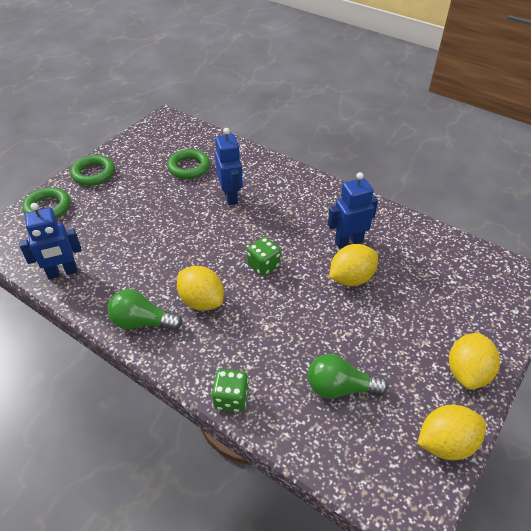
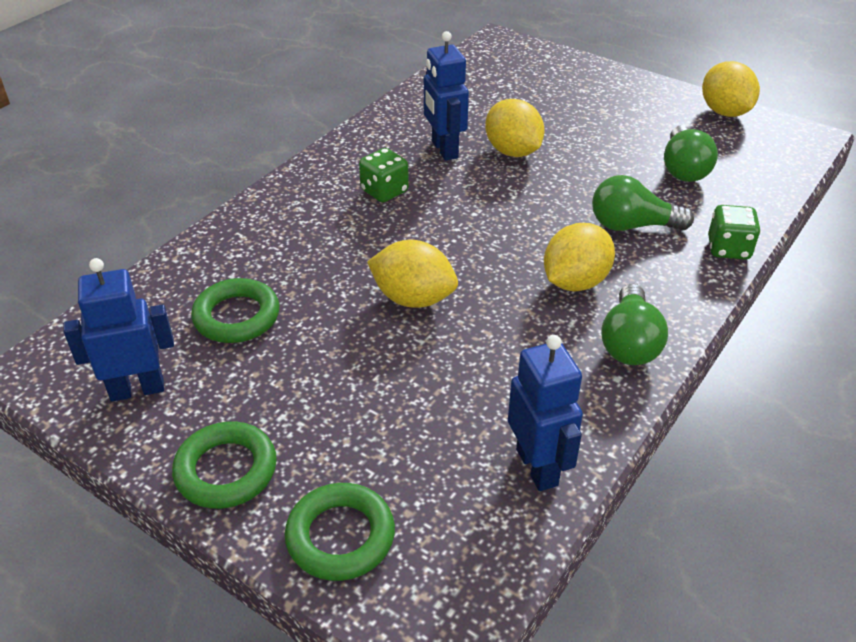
camera: 90 degrees left, 5 degrees down
blue robot [215,128,243,205] -> blue robot moved to [63,258,174,402]
green dice [247,237,281,276] -> green dice moved to [359,148,409,202]
yellow lemon [449,333,500,390] -> yellow lemon moved to [367,240,458,308]
none -> green light bulb [592,175,694,231]

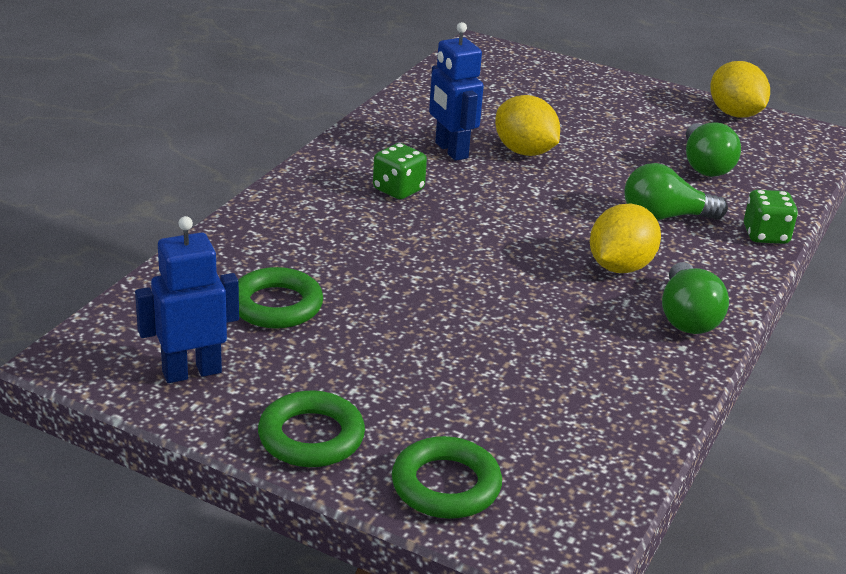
camera: 10 degrees left, 10 degrees down
yellow lemon [367,240,458,308] -> none
blue robot [508,335,583,491] -> none

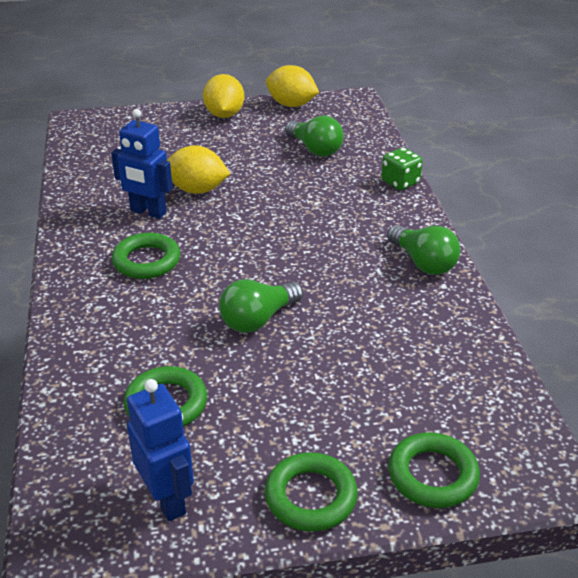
camera: 35 degrees left, 5 degrees up
blue robot [135,216,239,383] -> blue robot turned 120 degrees clockwise [127,379,194,521]
green dice [373,143,427,199] -> green ring [112,233,180,279]
yellow lemon [590,203,661,273] -> yellow lemon moved to [203,74,244,118]
green light bulb [625,163,728,221] -> green light bulb moved to [219,279,303,333]

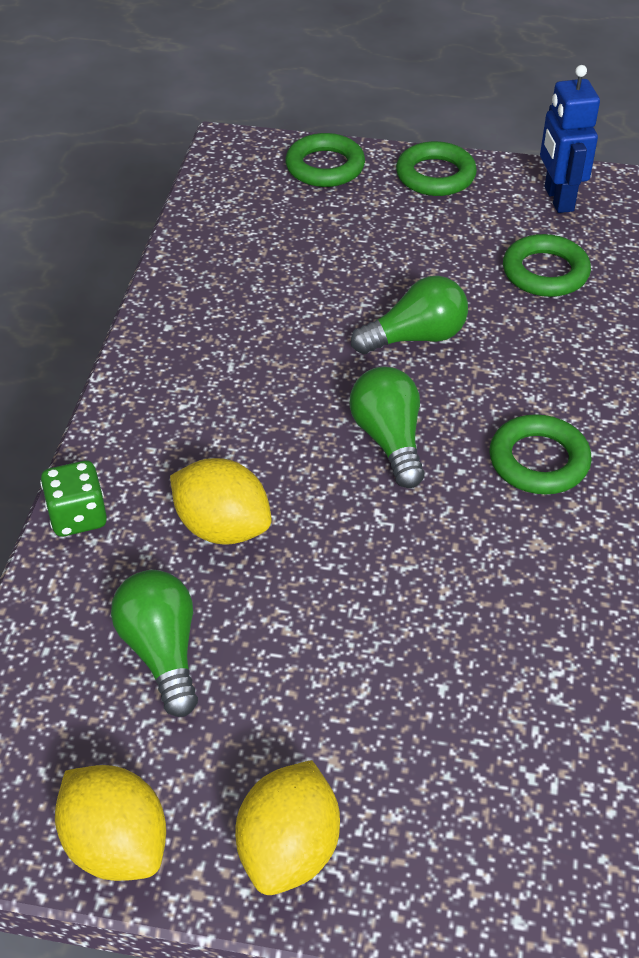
camera: 160 degrees left, 10 degrees up
blue robot [111,109,173,219] -> none
yellow lemon [167,145,230,194] -> yellow lemon moved to [170,458,272,545]
green light bulb [387,225,461,275] -> green light bulb moved to [350,367,425,488]

